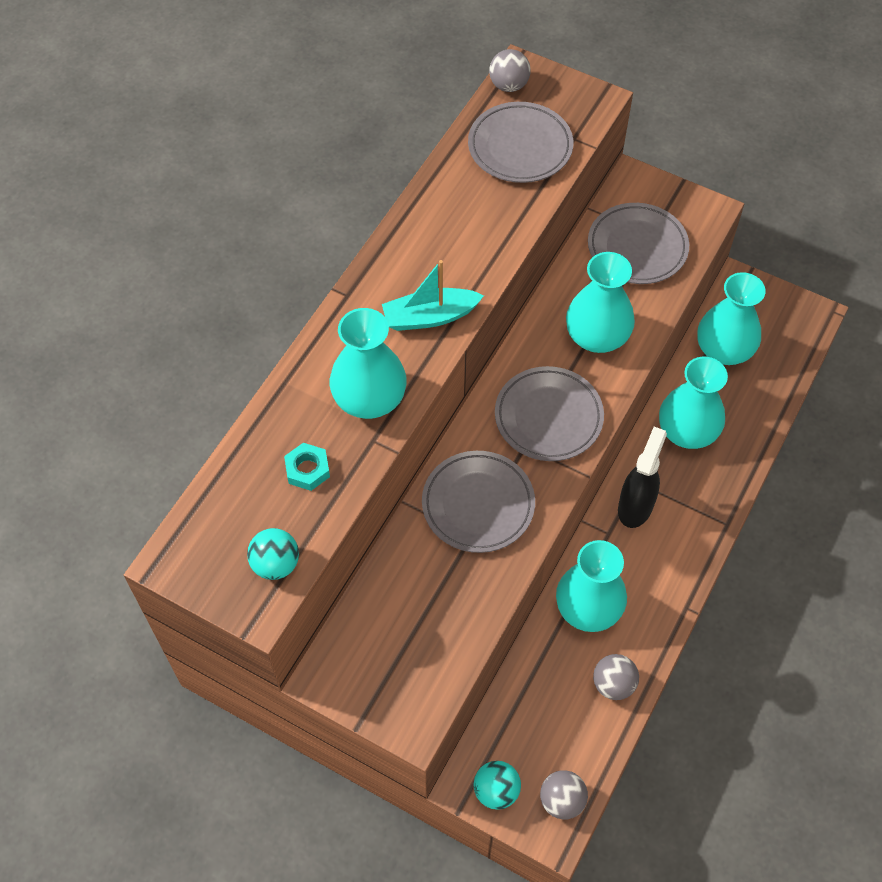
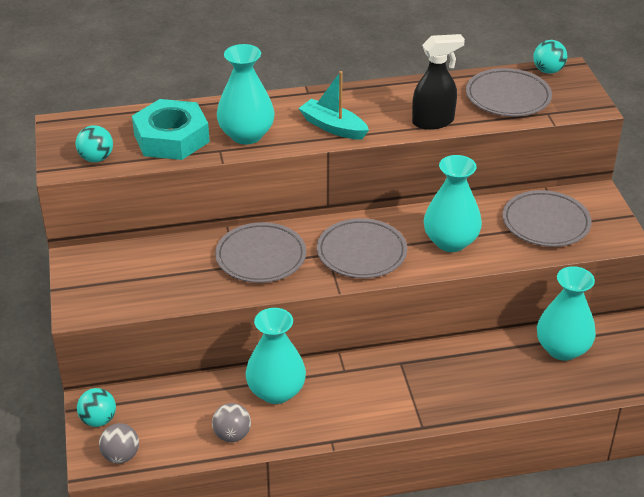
camera: 50 degrees right, 20 degrees down
turquoise nut [284,443,330,491] -> turquoise nut [132,99,210,160], size x2.21
grey ball [489,49,531,92] -> turquoise ball [533,40,567,74]
black spray bottle [618,427,667,528] -> black spray bottle moved to [412,34,465,130]
turquoise vase [659,357,728,449] -> none

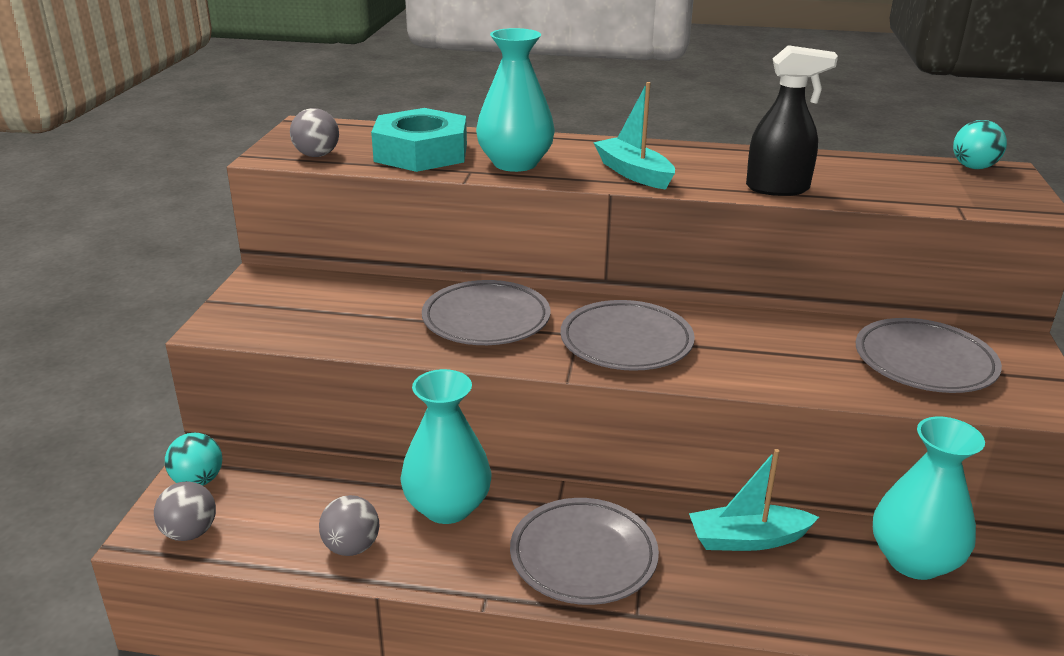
camera: 20 degrees right, 10 degrees down
turquoise ball [76,125,113,162] -> grey ball [290,108,339,157]
turquoise vase [424,155,482,252] -> none
grey plate [466,68,552,116] -> grey plate moved to [510,498,659,605]
none -> turquoise boat [689,449,819,551]

